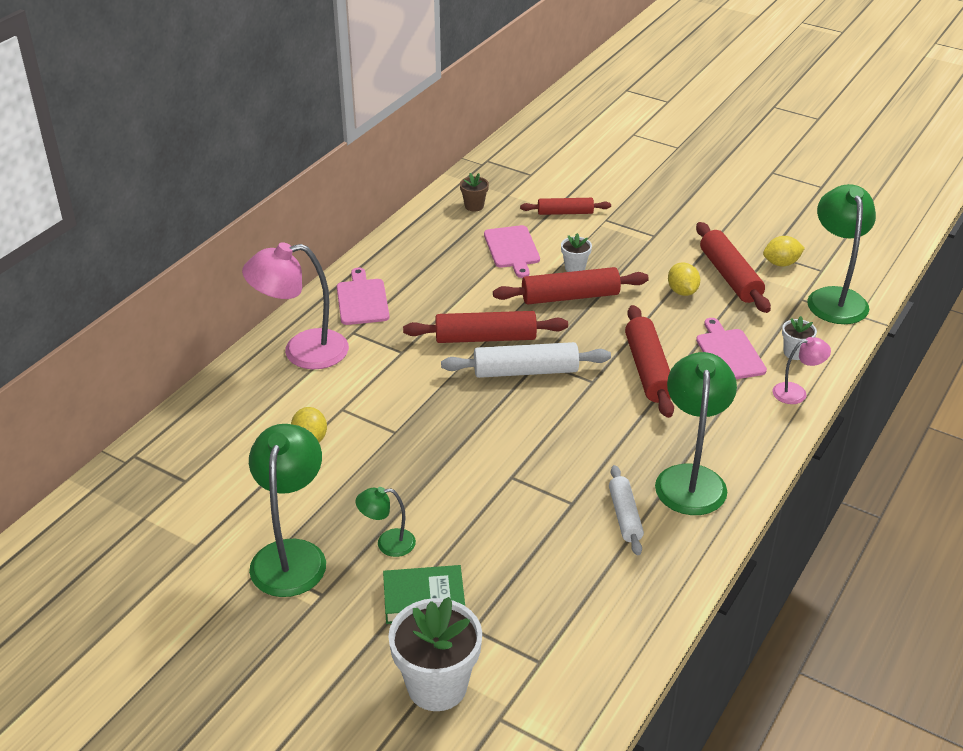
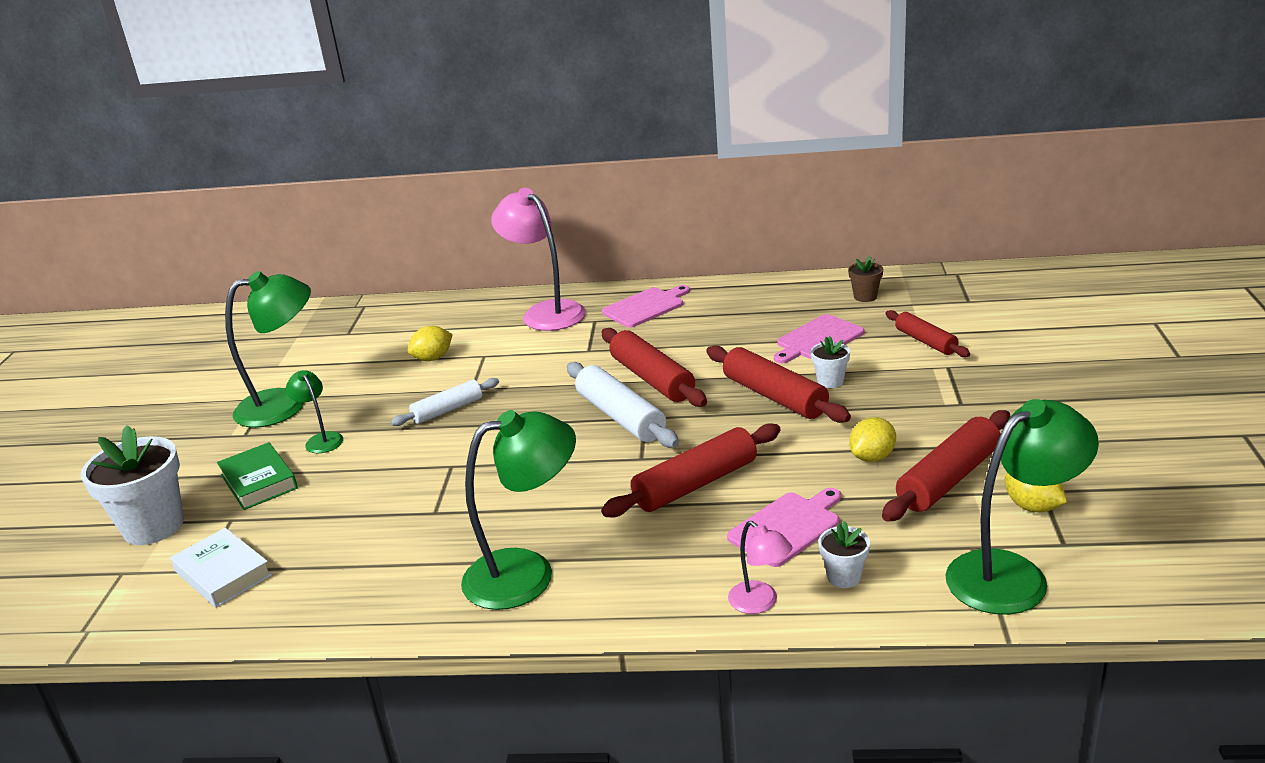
camera: 65 degrees right, 10 degrees down
white rolling pin [609,465,644,555] -> white rolling pin moved to [391,378,499,426]
none -> white book [170,528,272,608]

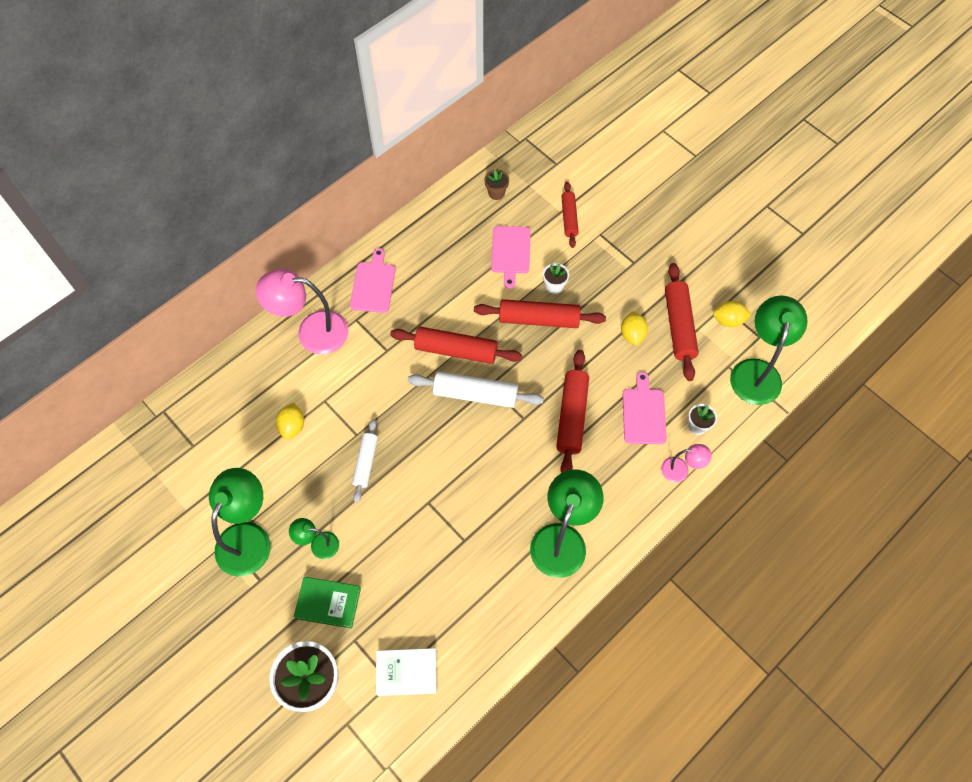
camera: 50 degrees left, 35 degrees up
red rolling pin [886,310,970,357] -> red rolling pin turned 75 degrees clockwise [561,182,579,248]

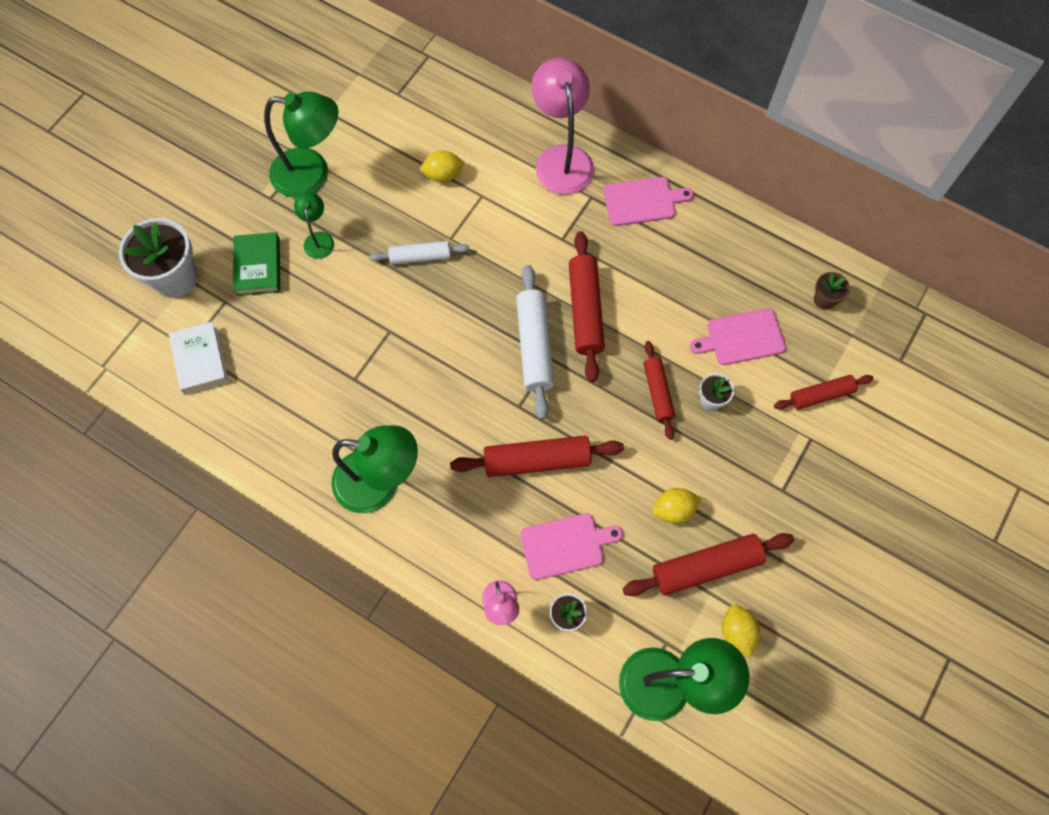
camera: 75 degrees right, 5 degrees up
red rolling pin [474,299,606,328] -> red rolling pin [643,341,675,440], size x0.63

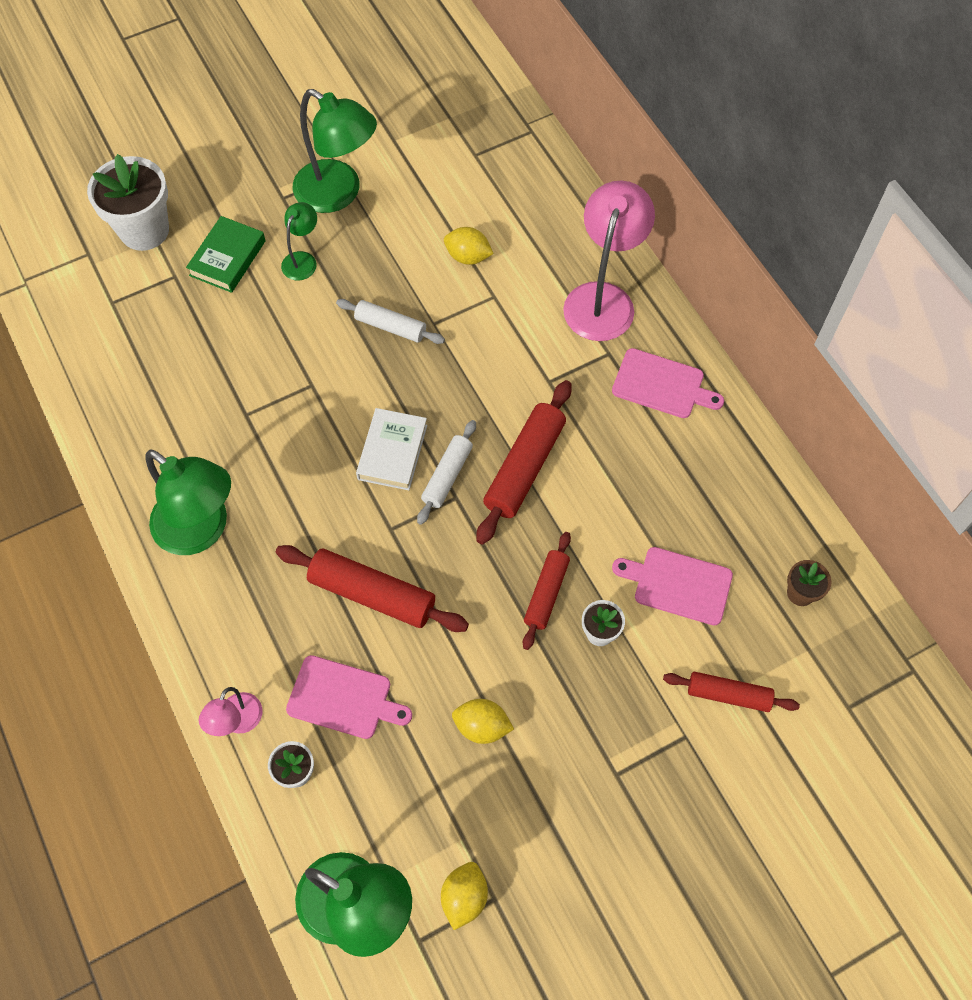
camera: 30 degrees right, 5 degrees down
white book [169,322,229,394] -> white book moved to [356,408,427,490]
white rolling pin [516,265,554,420] -> white rolling pin [417,420,476,525], size x0.63
red rolling pin [623,533,794,596] -> none

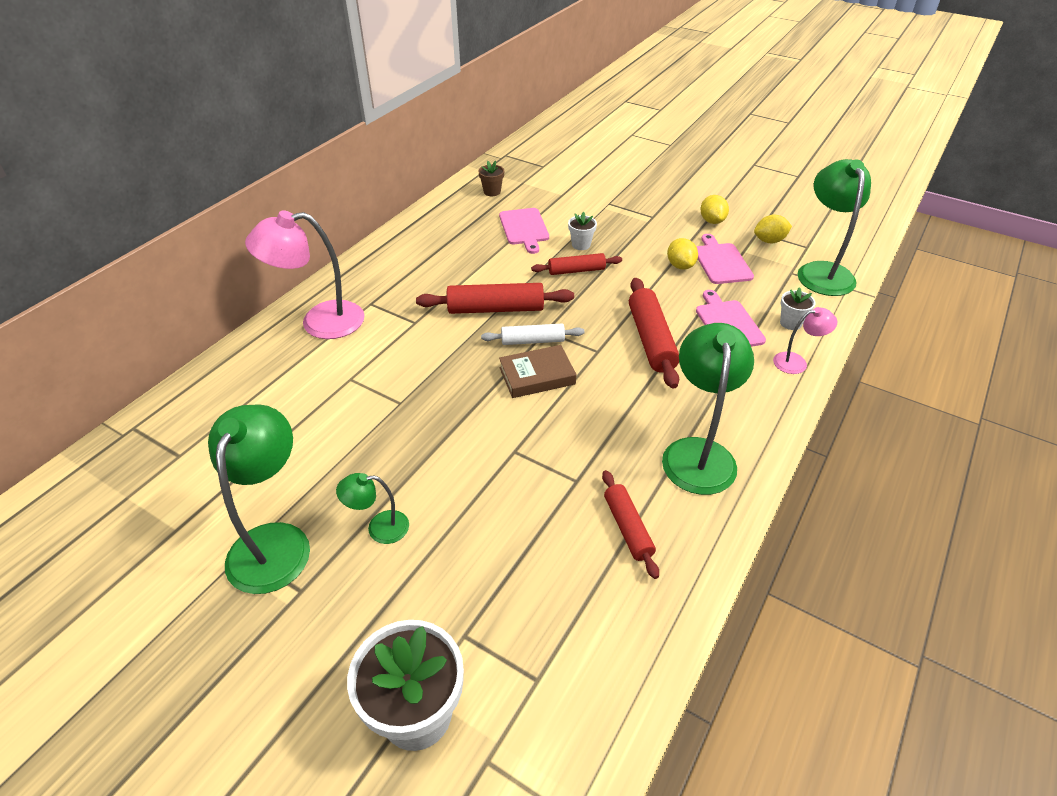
camera: 120 degrees left, 20 degrees down
green book [186,216,266,293] -> none
white rolling pin [336,299,445,344] -> none
white book [356,408,427,490] -> brown book [499,345,576,398]
yellow lemon [444,227,494,265] -> yellow lemon moved to [700,195,729,224]
pink cutting board [612,348,724,418] -> pink cutting board moved to [696,234,754,284]
red rolling pin [663,672,800,712] -> red rolling pin moved to [602,470,659,579]

